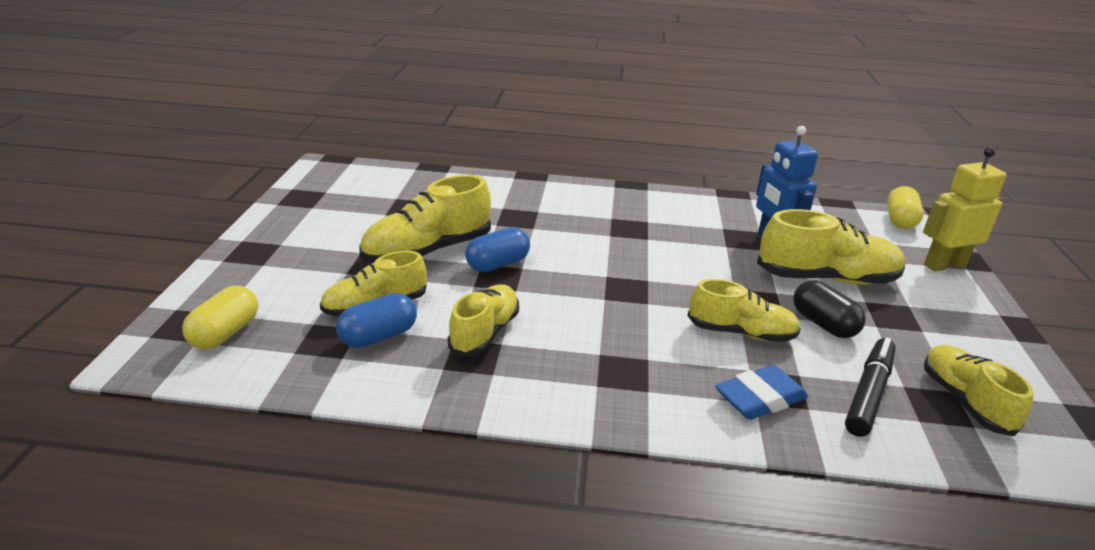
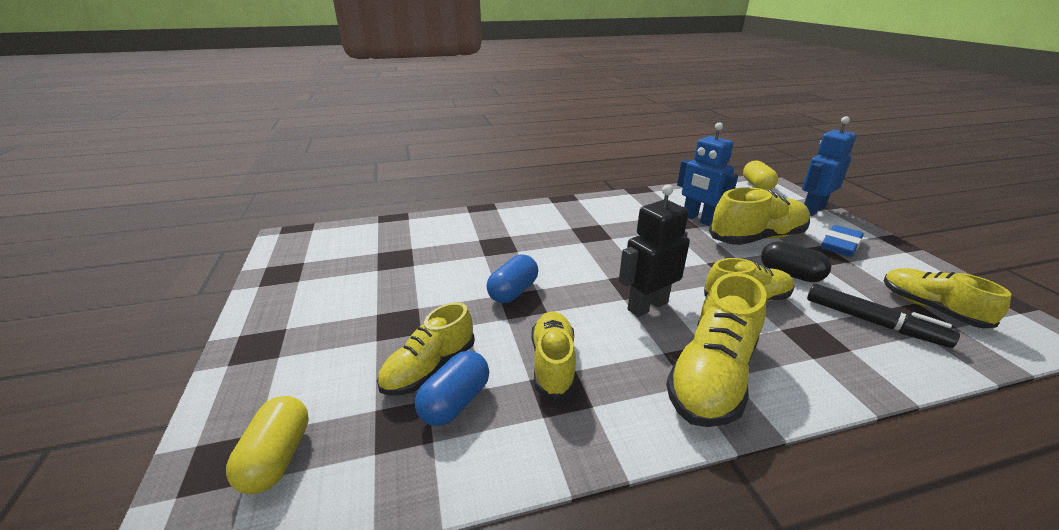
camera: 20 degrees left, 0 degrees up
yellow shoe [359,175,491,263] -> yellow shoe moved to [666,273,766,427]
blue eraser [715,365,808,420] -> blue eraser moved to [821,225,864,257]
black marker [845,337,896,437] -> black marker turned 120 degrees clockwise [807,284,960,348]
yellow robot [923,147,1007,272] -> blue robot [802,116,857,216]
none -> black robot [619,184,690,317]

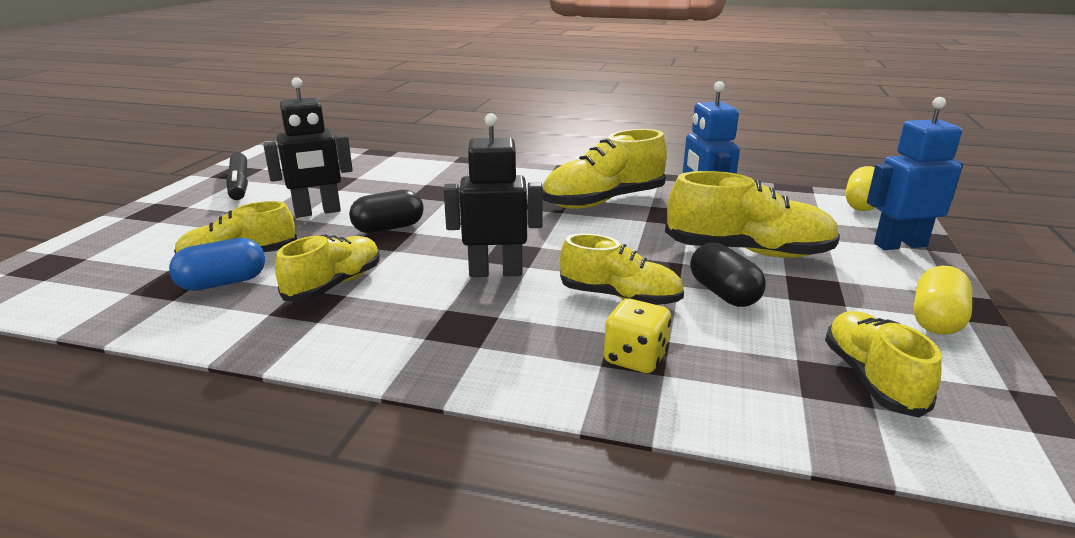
camera: 30 degrees right, 5 degrees down
yellow capsule [226,396,309,494] -> yellow capsule moved to [913,266,972,335]
blue capsule [487,255,538,303] -> black capsule [349,190,424,233]
yellow shoe [666,273,766,427] -> yellow shoe moved to [543,129,667,209]
black marker [807,284,960,348] -> black marker moved to [226,153,248,200]
blue eraser [821,225,864,257] -> none
none -> black robot [263,77,353,218]
none -> yellow dice [604,299,671,373]

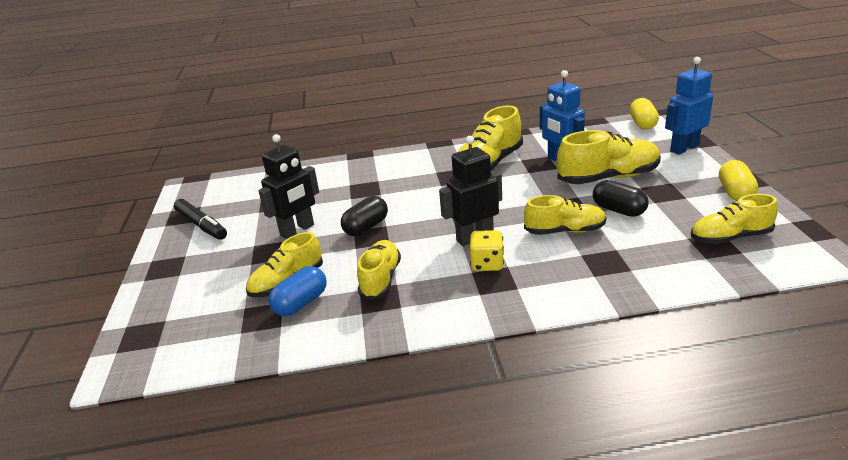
camera: 20 degrees left, 5 degrees up
yellow dice [604,299,671,373] -> yellow dice moved to [470,230,504,271]
yellow shoe [825,311,942,418] -> yellow shoe turned 75 degrees counterclockwise [691,194,778,244]

